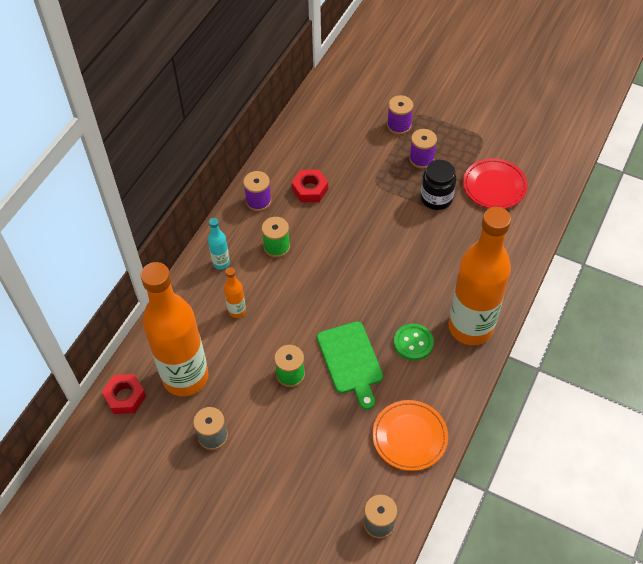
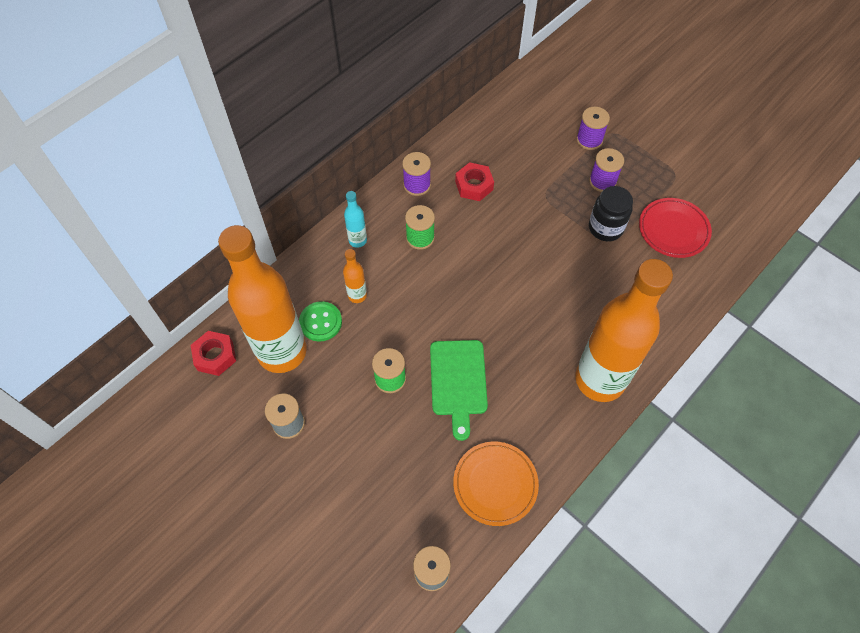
camera: 15 degrees right, 5 degrees up
green button [394,324,434,361] -> green button moved to [299,301,342,342]

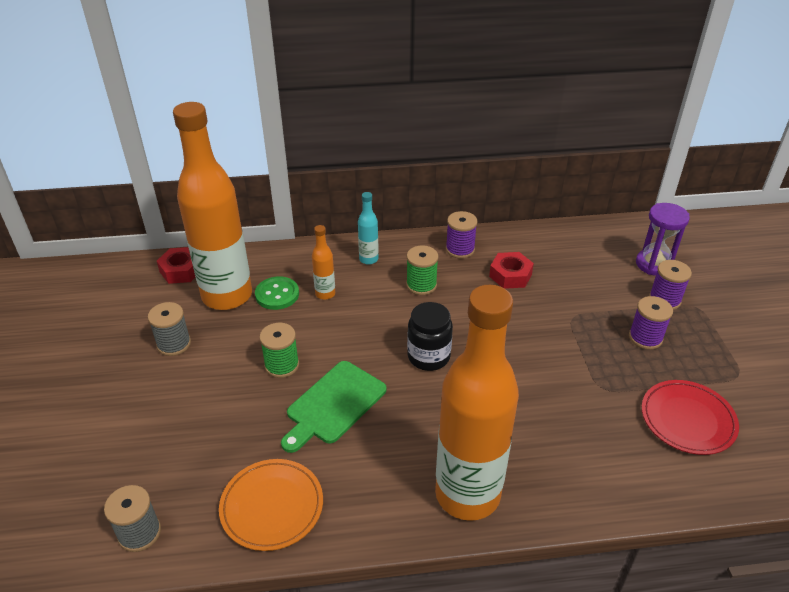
camera: 40 degrees right, 20 degrees down
black jar [589,186,633,241] -> black jar moved to [407,302,453,371]
none -> purple hourglass [636,203,690,276]

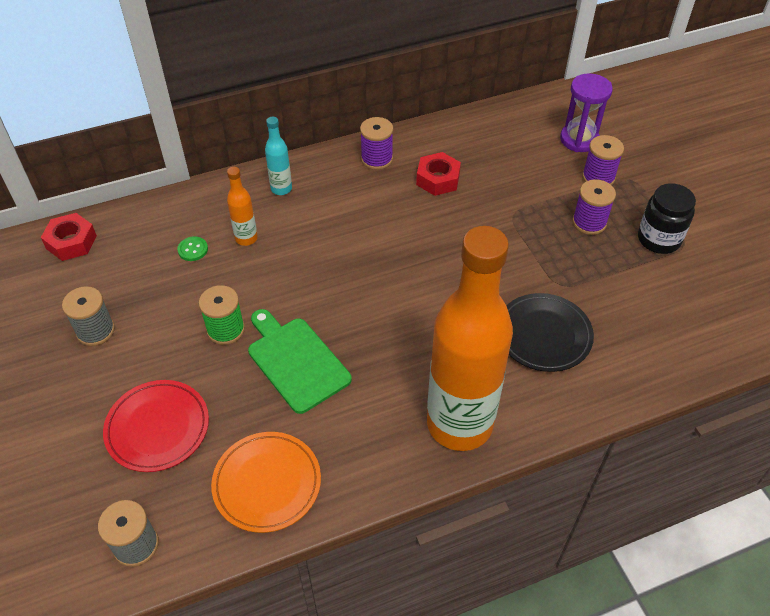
camera: 15 degrees left, 10 degrees up
orange bottle [173,102,252,310] -> none
green button [255,276,299,310] -> green button [177,236,208,261], size x0.61
green cutting board [281,361,387,453] -> green cutting board turned 120 degrees clockwise [248,309,352,414]
green spool [406,245,439,295] -> none
black jar [407,302,453,371] -> black jar moved to [638,183,696,254]
red plate [642,380,739,455] -> red plate moved to [103,380,209,472]
none -> black plate [506,293,594,372]

